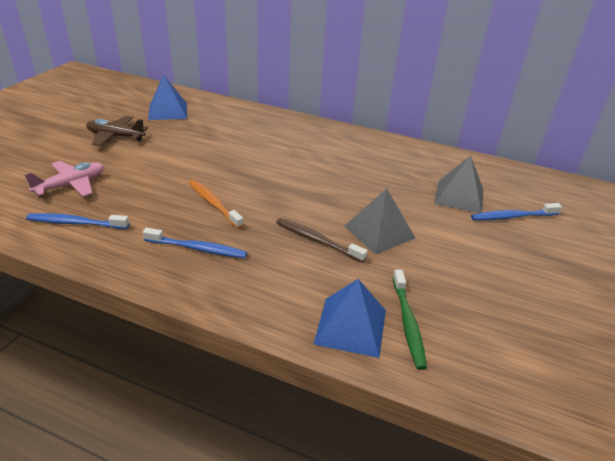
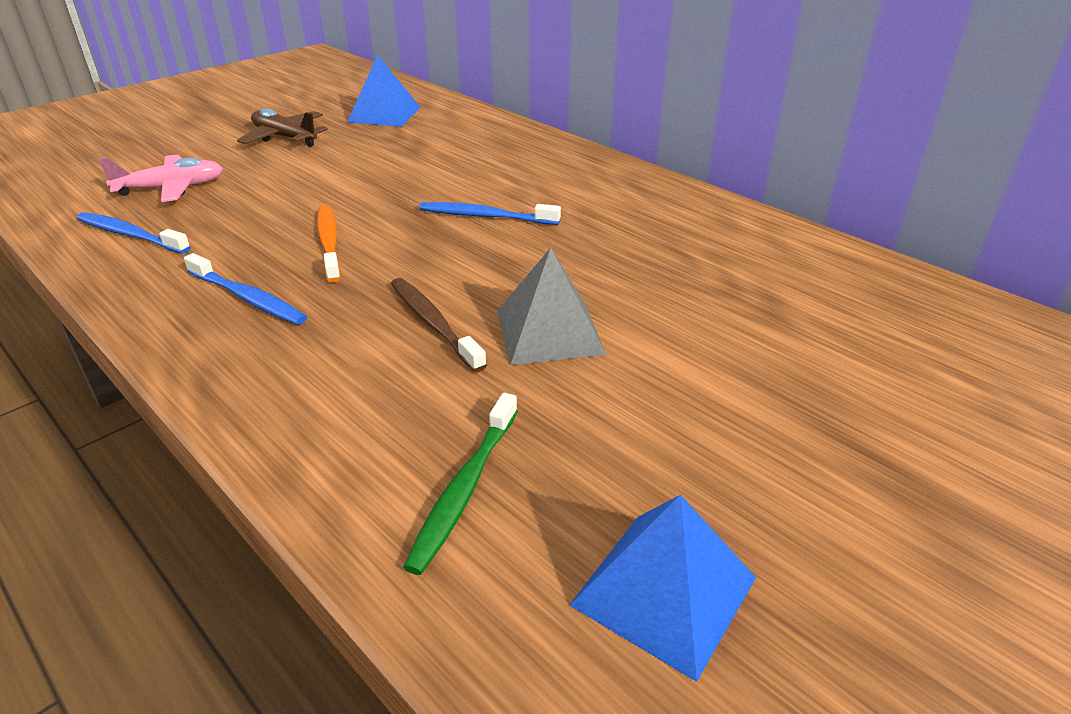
camera: 25 degrees right, 0 degrees up
blue pyramid [314,279,386,358] -> blue pyramid moved to [570,495,756,682]
grey pyramid [434,155,484,213] -> none
blue toothbrush [471,203,562,220] -> blue toothbrush moved to [419,202,561,225]

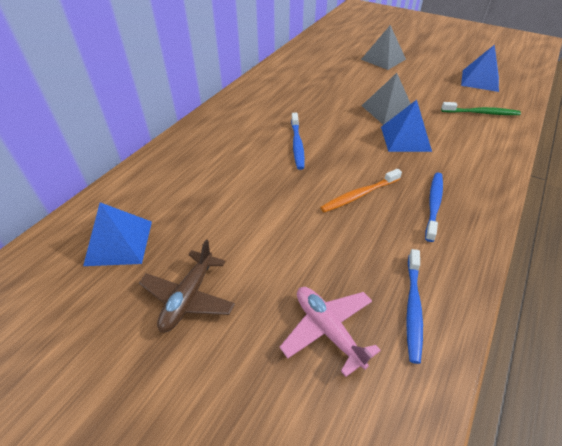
camera: 105 degrees left, 10 degrees up
brown toothbrush [391,278,487,372] -> blue pyramid [381,100,432,152]
none -> grey pyramid [361,25,406,70]

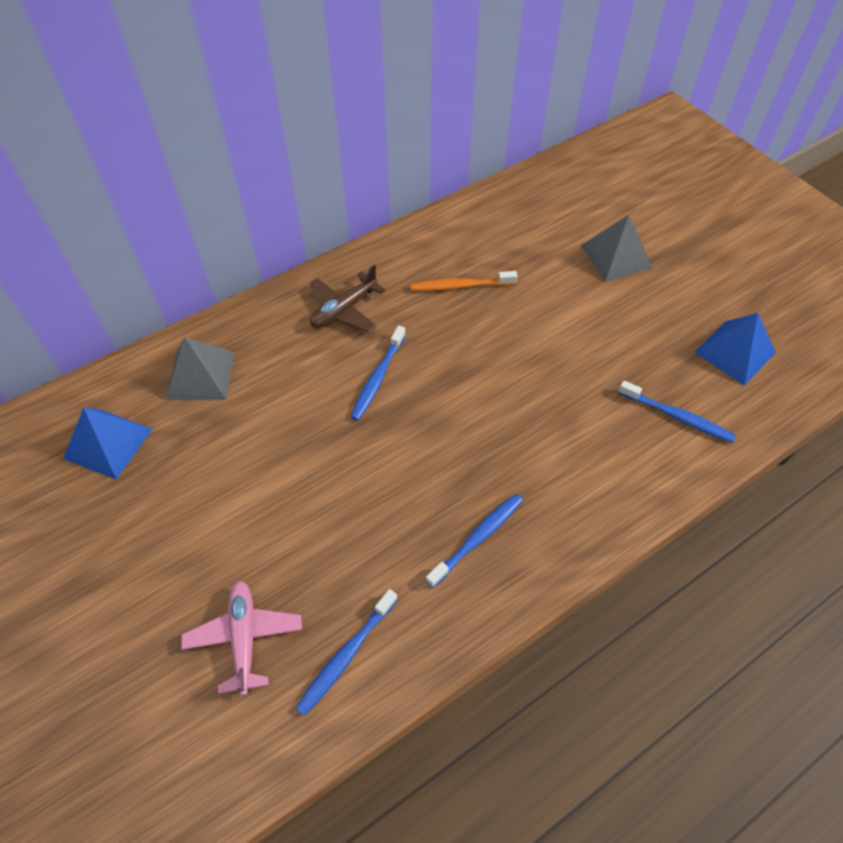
camera: 25 degrees right, 10 degrees up
brown plane [139,240,235,332] -> brown plane moved to [309,265,386,333]
orange toothbrush [320,169,402,213] -> orange toothbrush moved to [411,271,517,291]
grey pyramid [362,73,411,125] -> grey pyramid moved to [166,337,234,400]
blue pyramid [381,100,432,152] -> none
green toothbrush [441,102,521,115] -> blue toothbrush [618,380,736,443]

